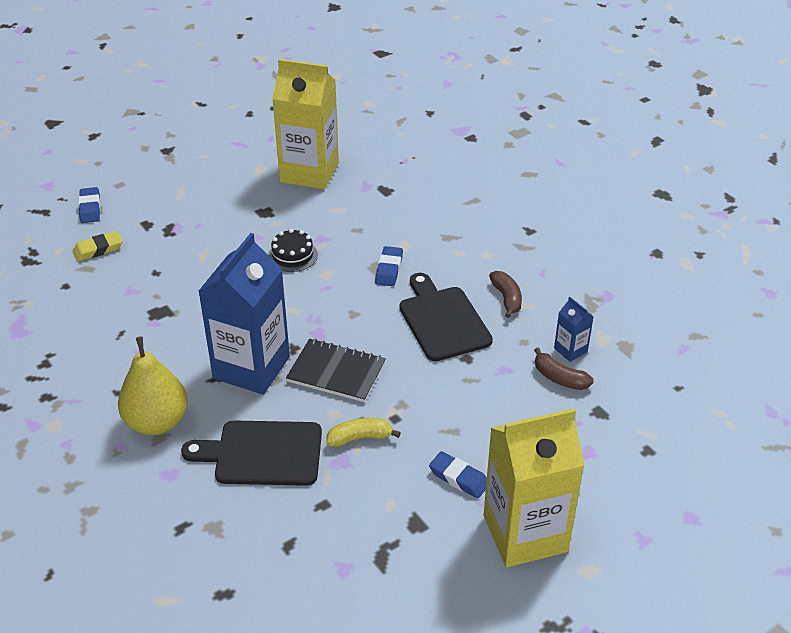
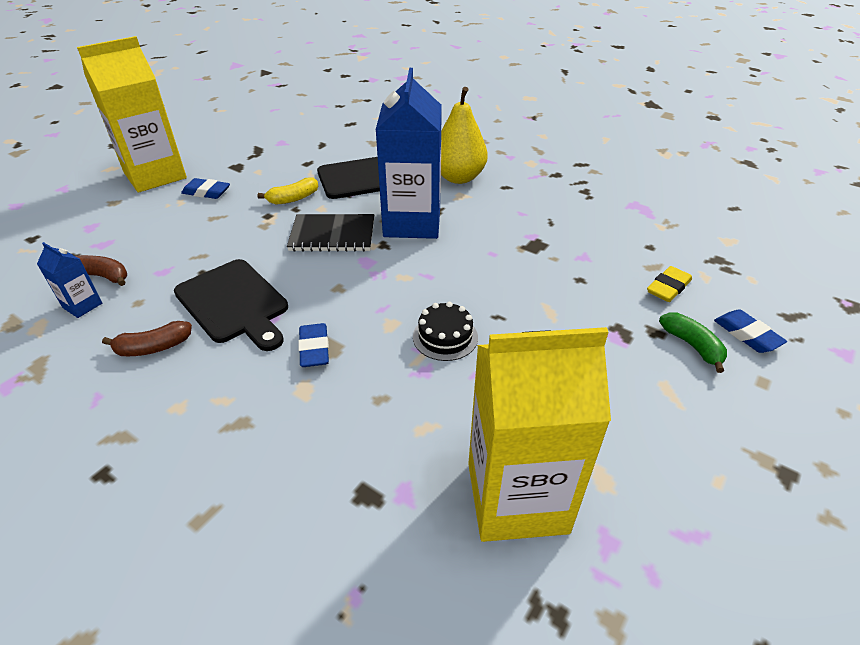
camera: 160 degrees right, 0 degrees up
brown banana [489,271,522,318] -> brown banana turned 75 degrees counterclockwise [102,321,192,356]
none -> green banana [659,313,727,373]

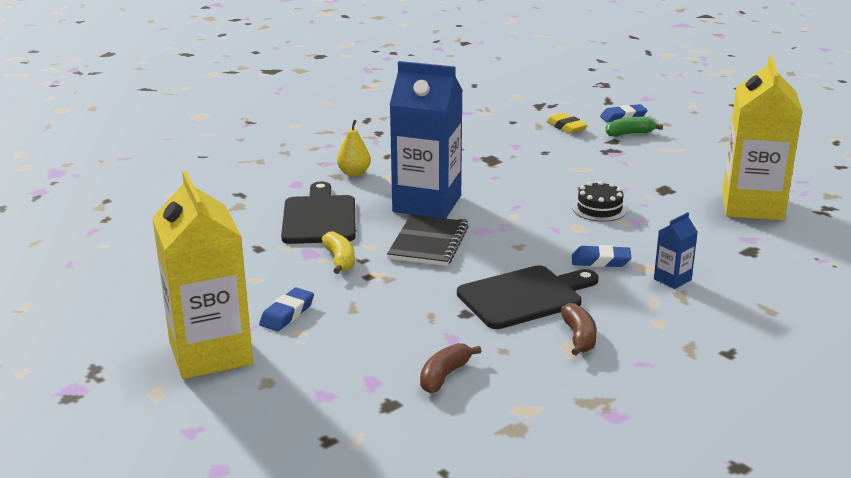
camera: 75 degrees left, 15 degrees down
blue carton [37,242,102,318] -> blue carton moved to [654,212,698,289]
yellow pear [441,87,487,184] -> yellow pear [337,120,371,177], size x0.58

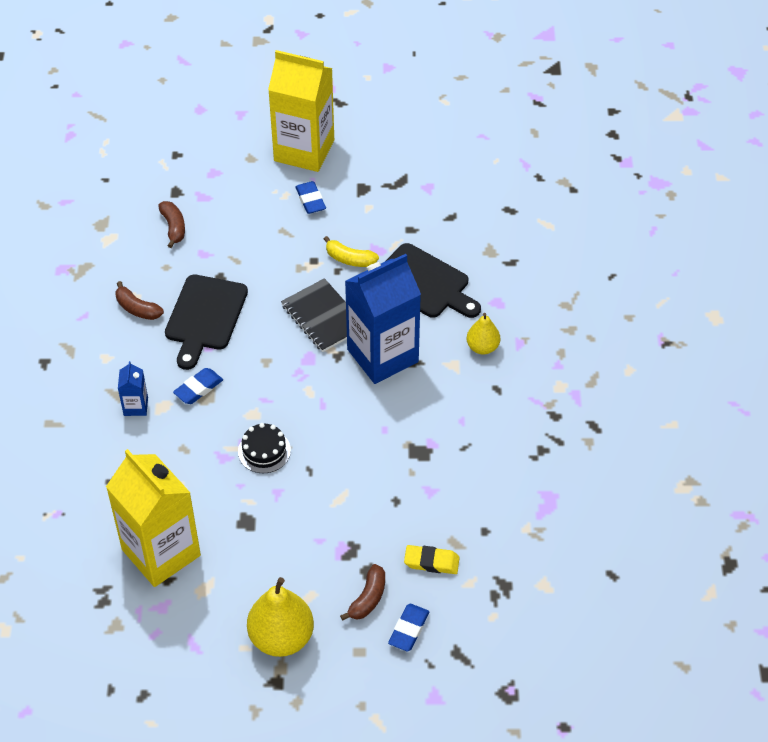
camera: 130 degrees right, 25 degrees up
green banana [606,117,663,137] -> brown banana [340,564,385,621]
none -> yellow pear [247,577,314,657]

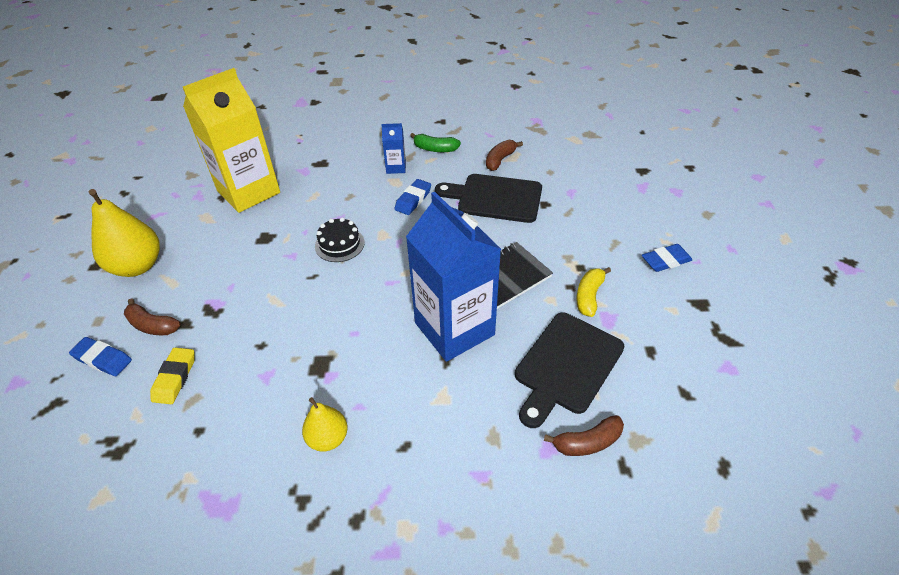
camera: 90 degrees right, 5 degrees down
brown banana [158,201,185,248] -> brown banana moved to [544,415,624,456]
blue eraser [173,368,223,404] -> blue eraser turned 75 degrees clockwise [394,179,431,215]
yellow carton [268,50,334,172] -> none
yellow pear [467,313,500,355] -> yellow pear moved to [302,397,348,452]
none -> green banana [410,133,461,152]

